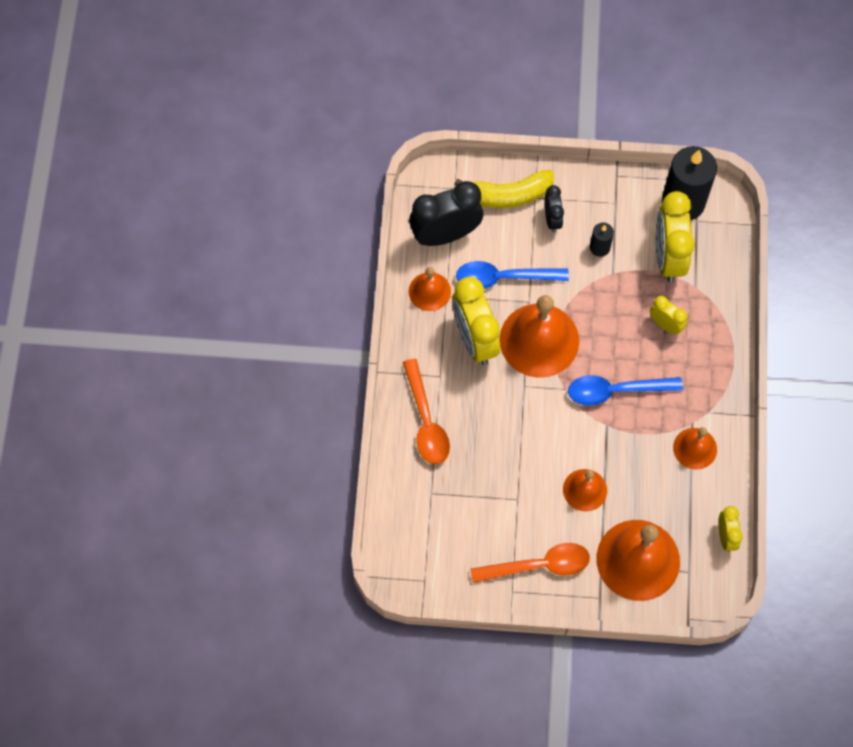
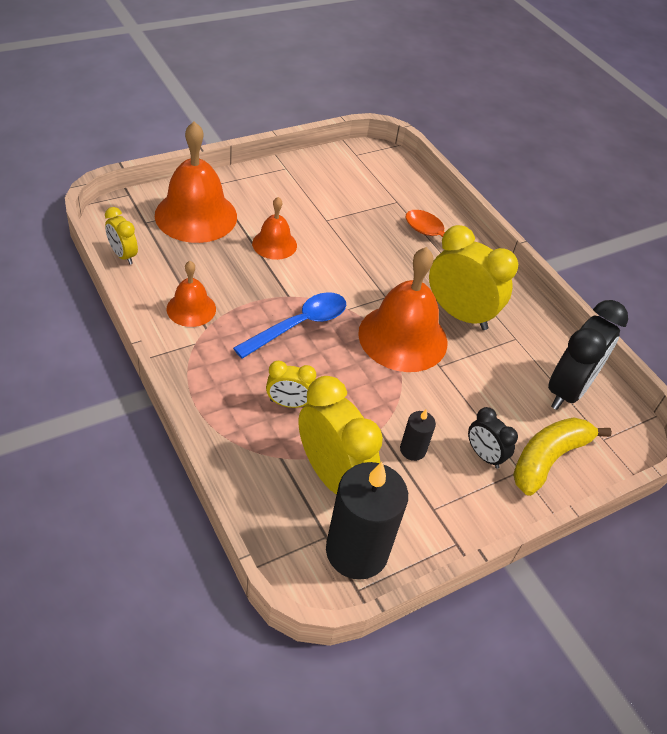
camera: 140 degrees right, 20 degrees down
orange bell [409,267,451,311] -> none
blue spoon [456,261,569,289] -> none
orange spoon [470,543,590,583] -> none

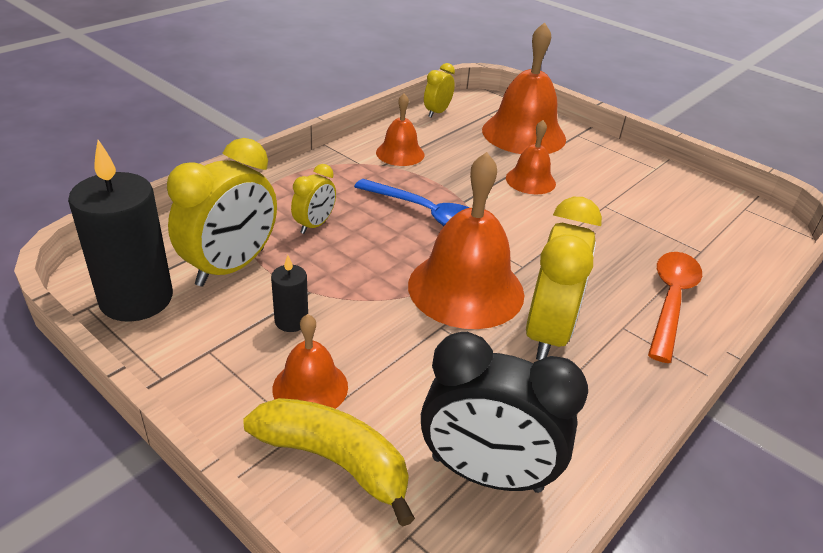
camera: 75 degrees right, 10 degrees down
yellow clock [266,361,316,408] -> yellow clock turned 135 degrees counterclockwise [291,164,336,234]
black clock [468,407,518,469] -> orange bell [272,314,348,409]

